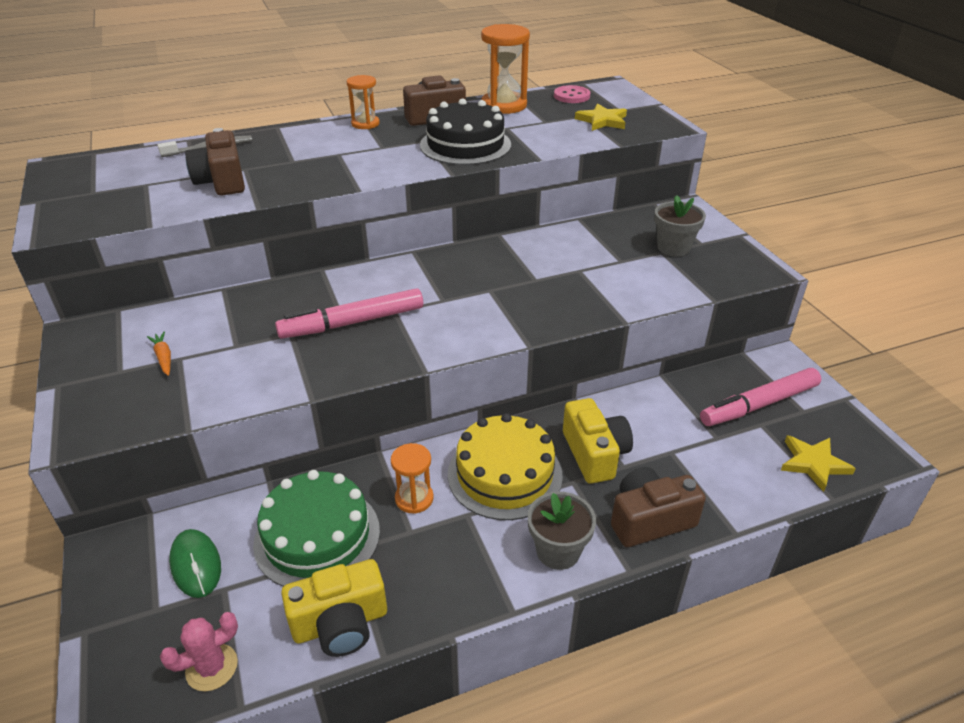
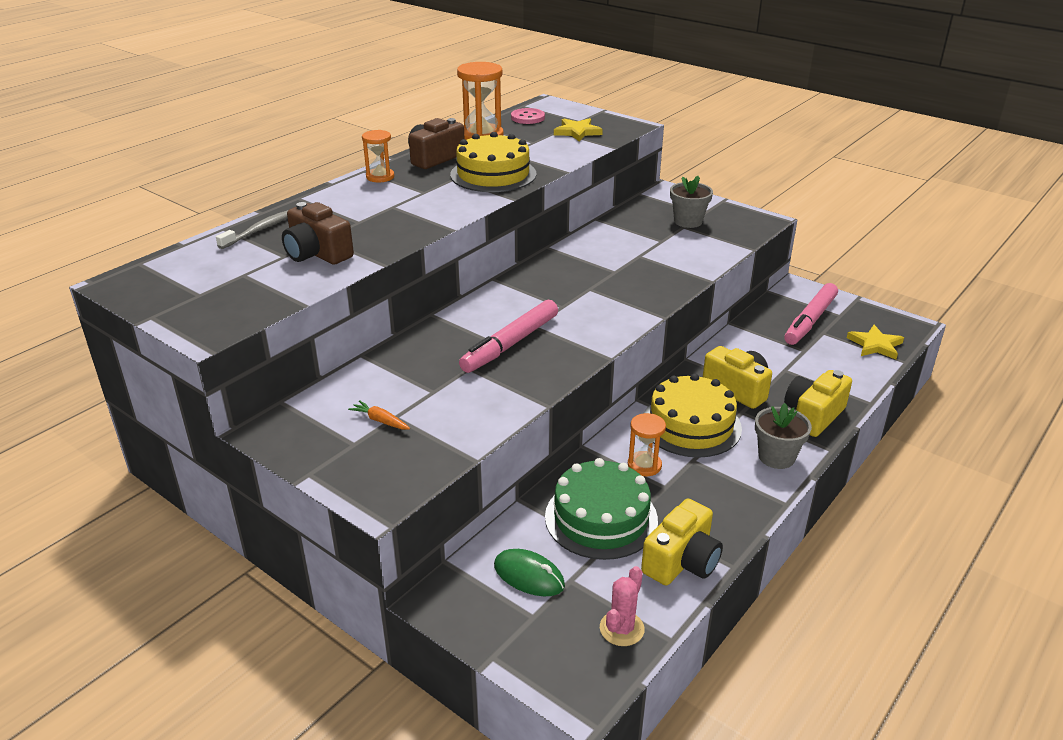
camera: 30 degrees left, 5 degrees down
black cake [420,98,511,165] -> yellow cake [450,132,537,192]
brown camera [611,467,706,547] -> yellow camera [784,370,852,437]

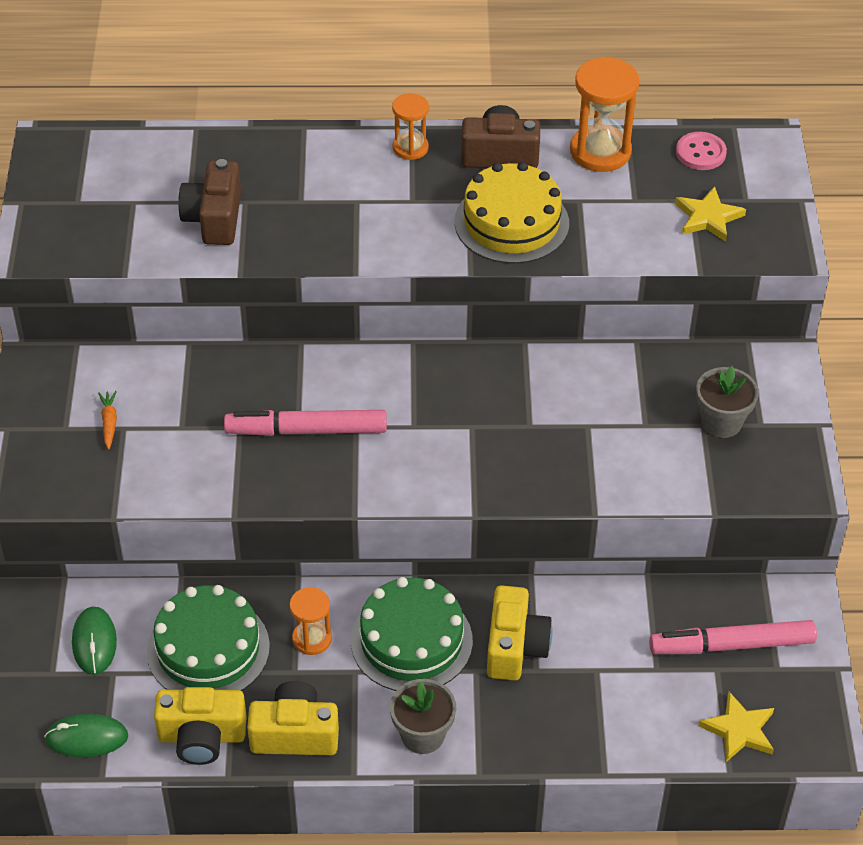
camera: 50 degrees right, 15 degrees up
grey toothbrush [216,210,288,249] -> none
pink cactus [600,566,645,646] -> green mouse [44,714,128,757]
yellow cake [644,373,742,458] -> green cake [351,577,473,691]
yellow camera [784,370,852,437] -> yellow camera moved to [247,681,339,755]

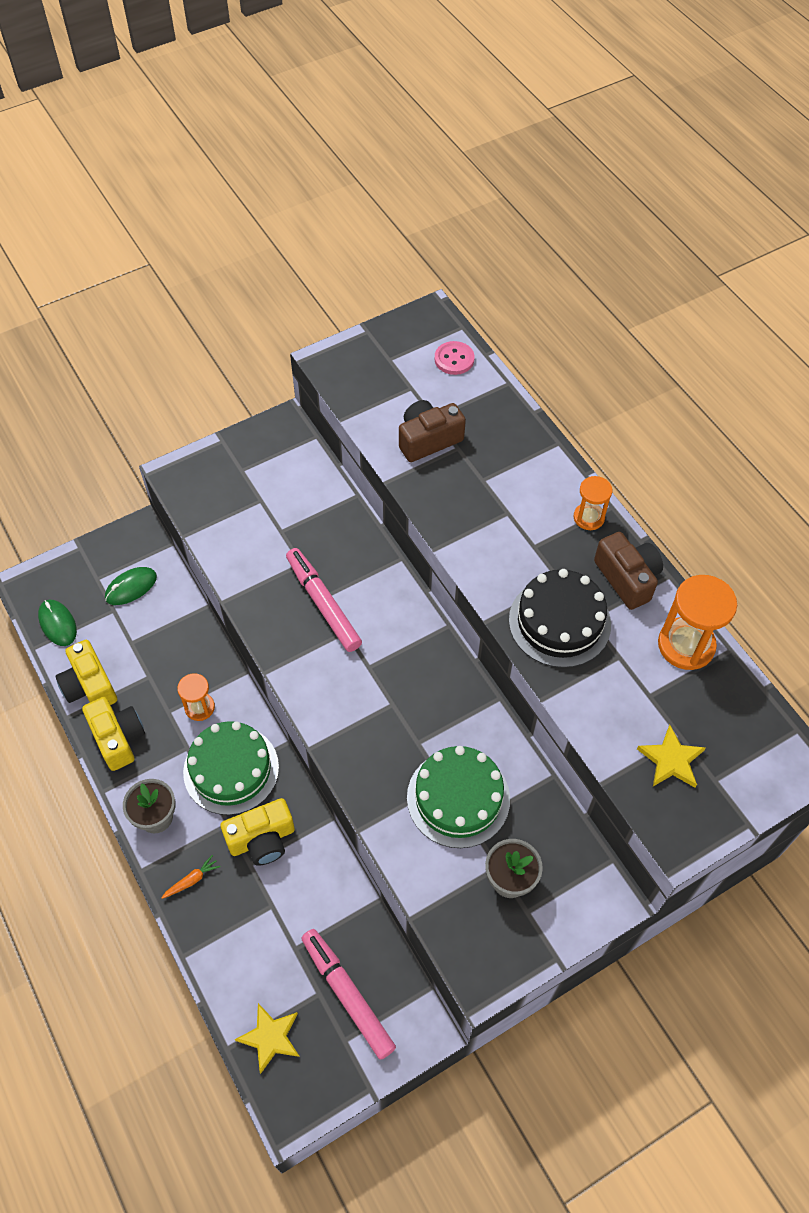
camera: 60 degrees right, 10 degrees up
orange carrot [98,391,117,450] -> orange carrot moved to [161,855,221,899]
green cake [147,585,270,691] -> green cake moved to [407,746,510,848]
yellow cake [454,162,569,264] -> black cake [509,569,611,668]
pink button [676,132,727,170] -> pink button moved to [435,341,475,375]

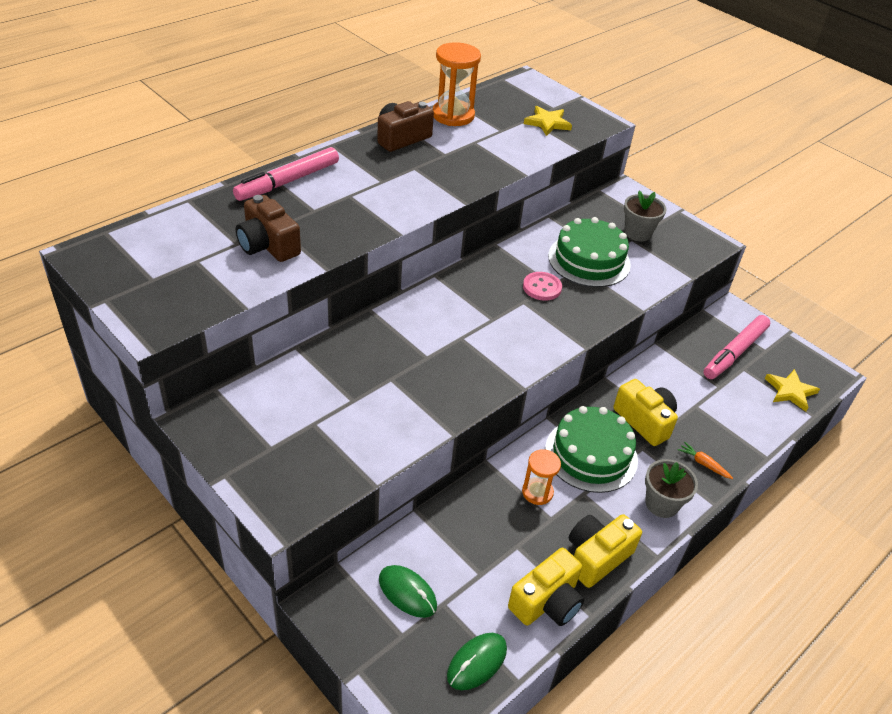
camera: 105 degrees left, 15 degrees down
pink marker [286,548,362,652] -> pink marker moved to [233,147,339,201]
pink button [435,341,475,375] -> pink button moved to [523,272,562,301]
black cake [509,569,611,668] -> none
orange hourglass [574,476,612,530] -> none

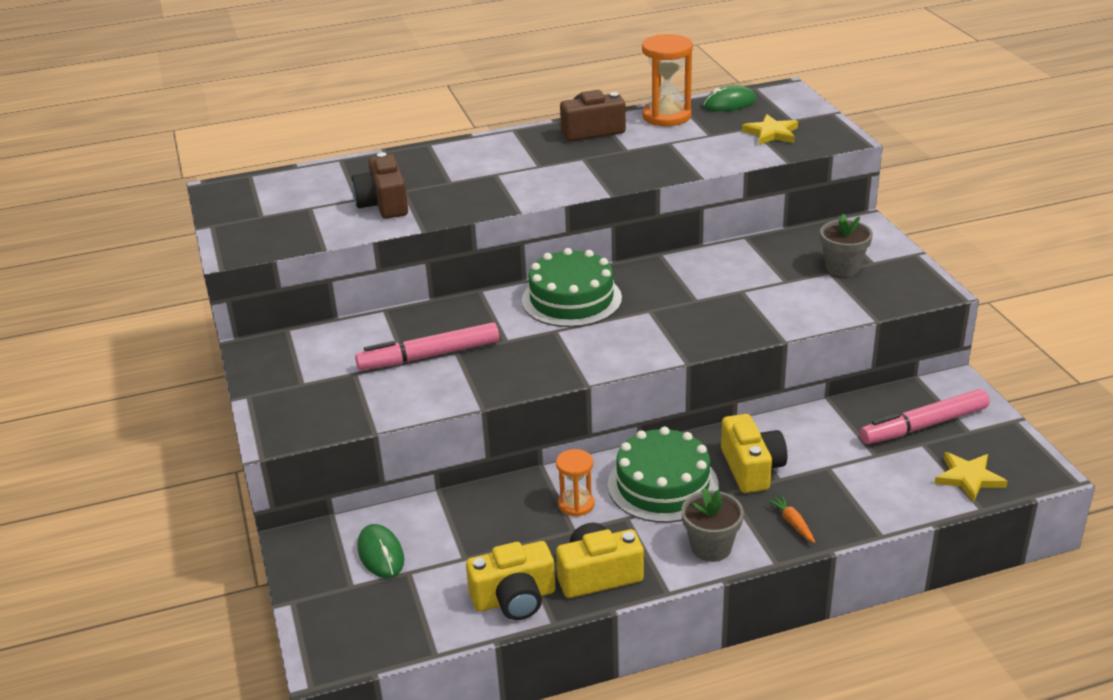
camera: 30 degrees right, 10 degrees down
pink marker [233,147,339,201] -> pink marker moved to [355,322,499,370]
green mouse [447,633,507,690] -> green mouse moved to [703,85,757,111]
pink button [523,272,562,301] -> none
green cake [548,217,631,287] -> green cake moved to [522,248,622,327]

